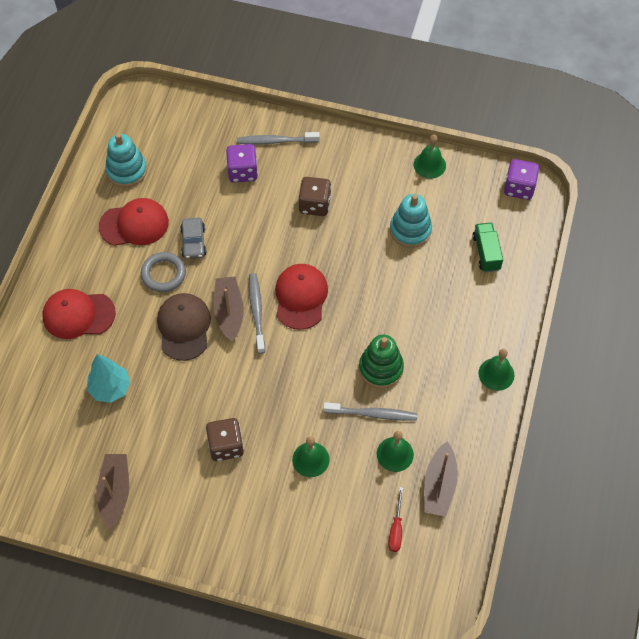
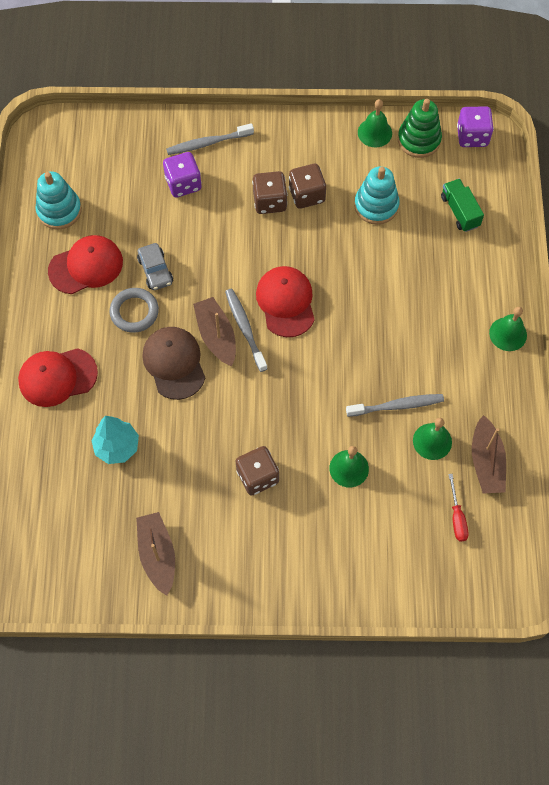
camera: 15 degrees left, 5 degrees up
green stacking toy [359,335,404,388] -> green stacking toy moved to [398,99,442,158]
none -> brown dice [289,164,326,209]

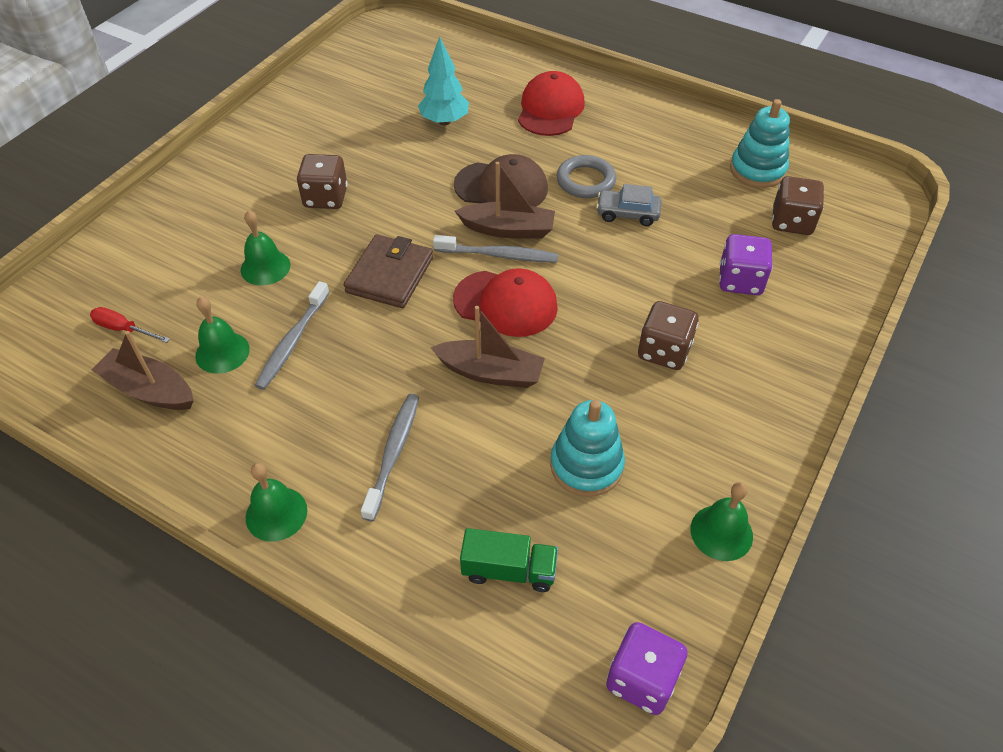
camera: 120 degrees right, 15 degrees down
red cap [48,235,123,294] -> none
brown boat [136,512,175,596] -> brown boat moved to [431,306,545,388]
grey toothbrush [166,123,254,155] -> grey toothbrush moved to [361,394,419,521]
brown dice [289,164,326,209] -> brown dice moved to [772,176,824,235]
green stacking toy [398,99,442,158] -> none
none -> brown wallet [344,234,433,308]

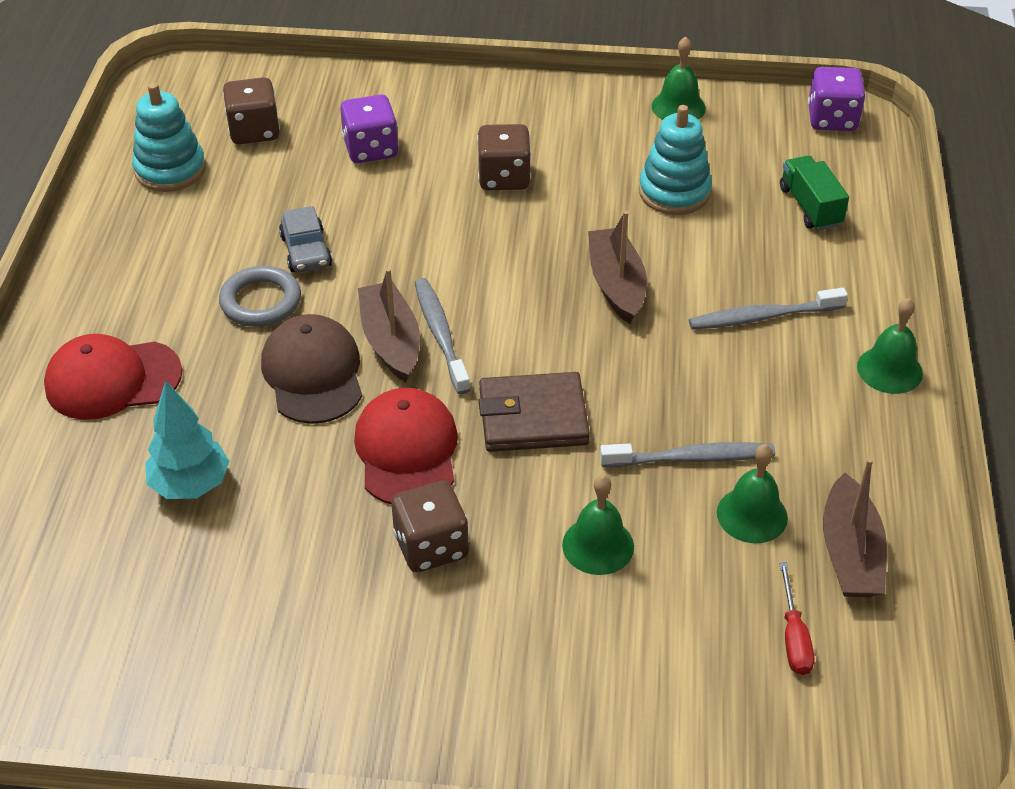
camera: 115 degrees left, 5 degrees down
red cap [453,268,558,337] -> red cap moved to [354,388,458,504]

